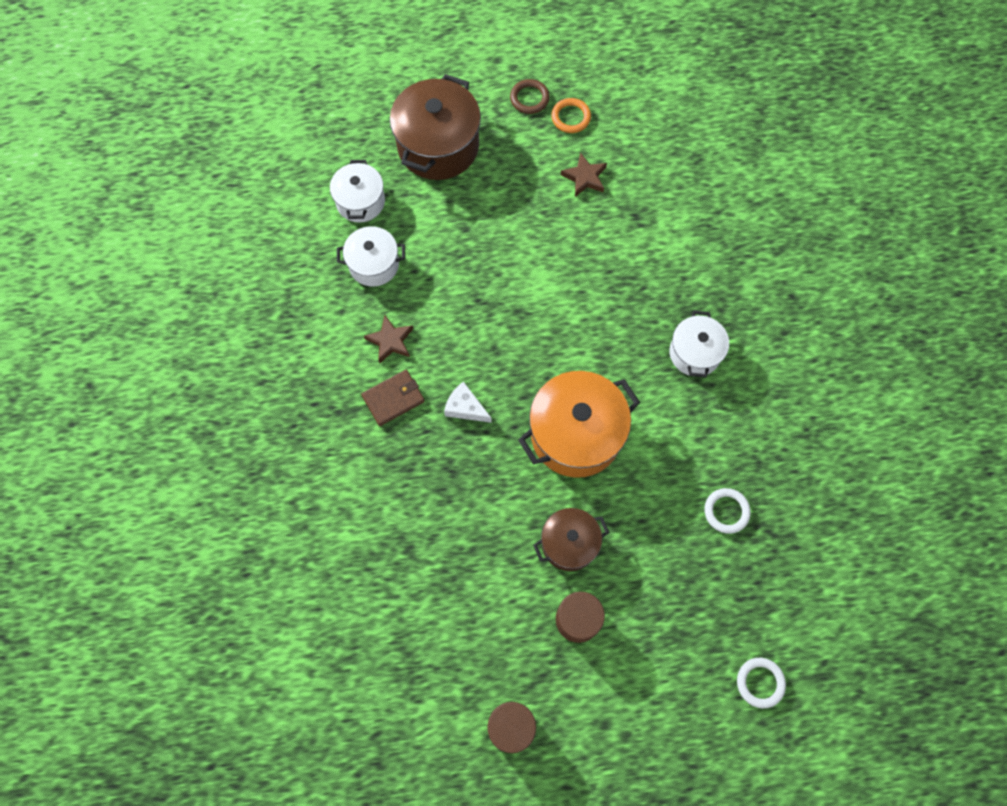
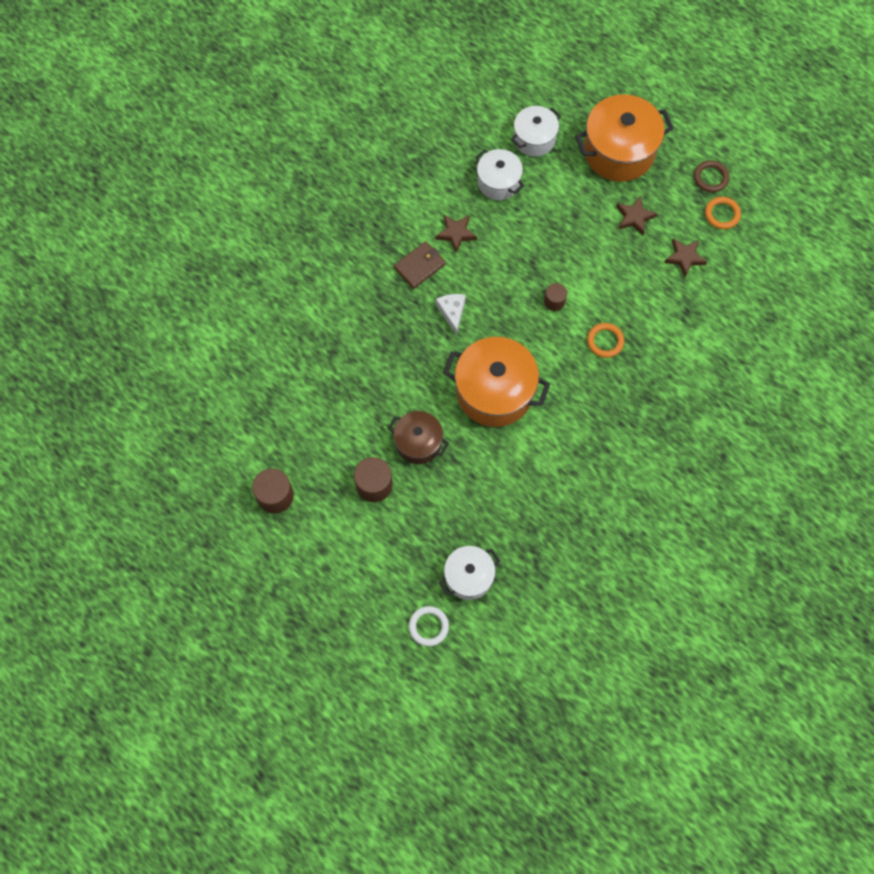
camera: 50 degrees right, 0 degrees up
brown wallet [361,370,425,426] -> brown wallet turned 60 degrees counterclockwise [394,241,446,289]
brown pot [390,74,481,180] -> orange pot [575,94,674,182]
white pot [669,311,729,378] -> white pot moved to [439,546,500,600]
white ring [704,488,751,534] -> none
none -> brown cylinder [544,283,567,311]
none -> orange ring [587,323,624,358]
none -> brown star [616,196,657,235]

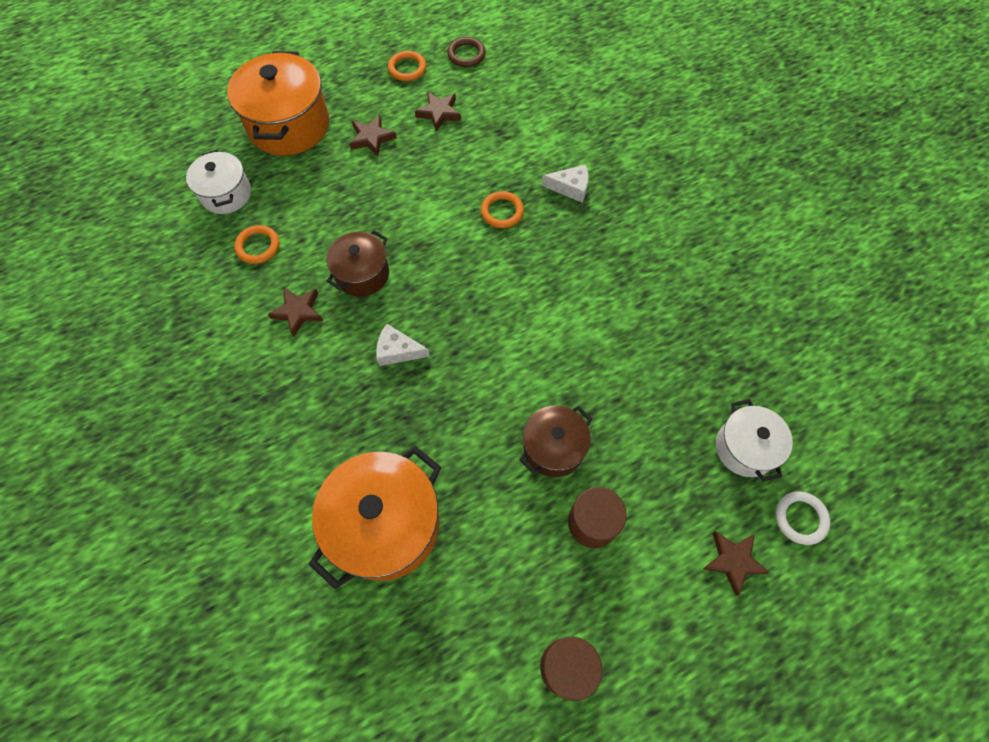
camera: 70 degrees left, 5 degrees down
brown wallet [394,241,446,289] -> none
orange pot [443,337,550,427] -> orange pot moved to [309,446,441,589]
white pot [475,149,524,200] -> orange ring [234,225,280,264]
brown cylinder [544,283,567,311] -> none
brown ring [694,160,729,193] -> brown ring moved to [447,37,486,67]
none -> brown pot [326,230,389,297]
none -> white cheese [542,164,589,203]
none -> brown star [703,531,769,596]

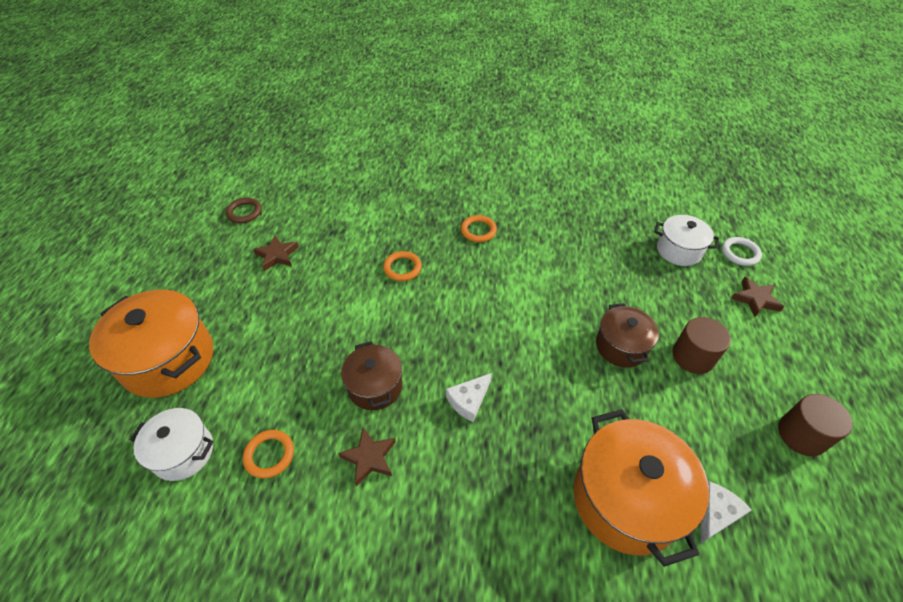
camera: 55 degrees left, 15 degrees down
brown star [349,115,397,156] -> none
orange ring [388,51,426,81] -> orange ring moved to [461,215,497,242]
white cheese [542,164,589,203] -> white cheese moved to [701,481,752,543]

